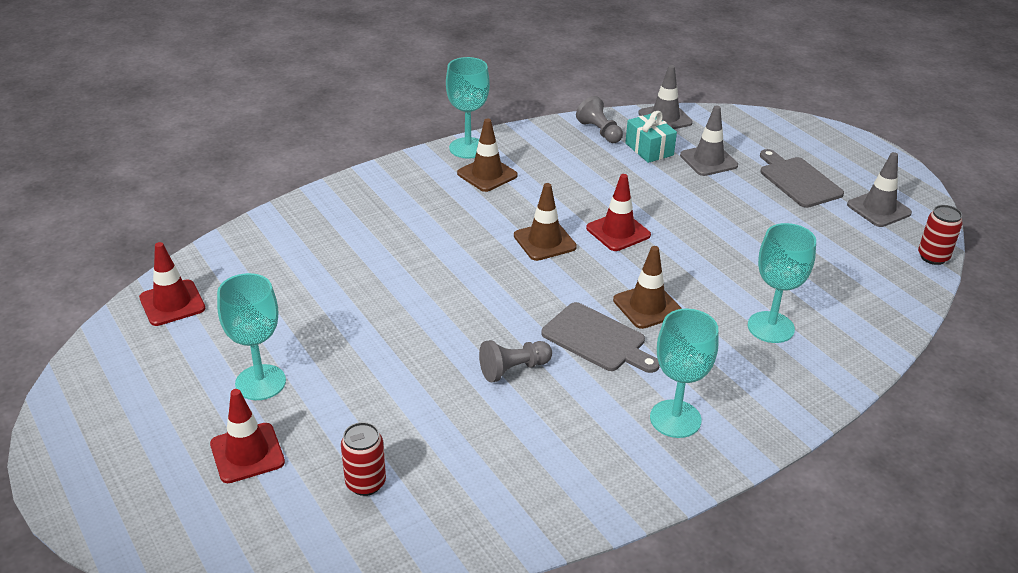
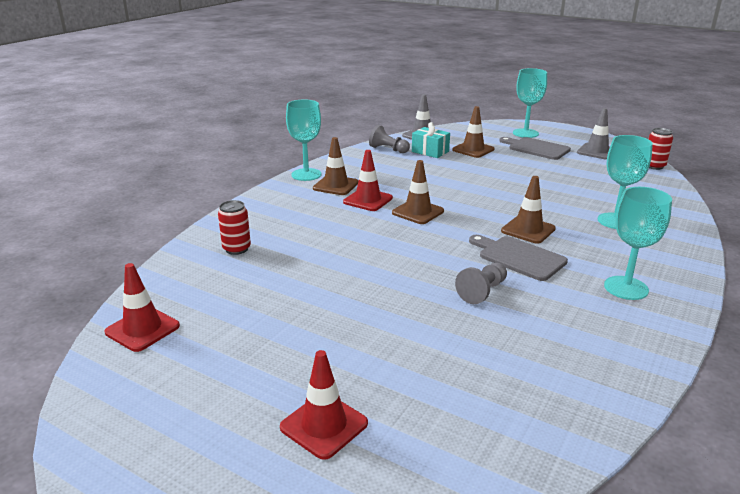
camera: 25 degrees left, 10 degrees down
turquoise goblet [217,273,286,400] -> turquoise goblet moved to [513,68,547,138]
red can [341,422,386,496] -> red can moved to [218,200,251,255]
grey cutting board [541,302,660,373] -> grey cutting board turned 150 degrees counterclockwise [469,235,568,281]
red traffic cone [586,174,651,251] -> red traffic cone moved to [343,150,393,211]
grey traffic cone [680,105,738,176] -> brown traffic cone [452,106,494,158]

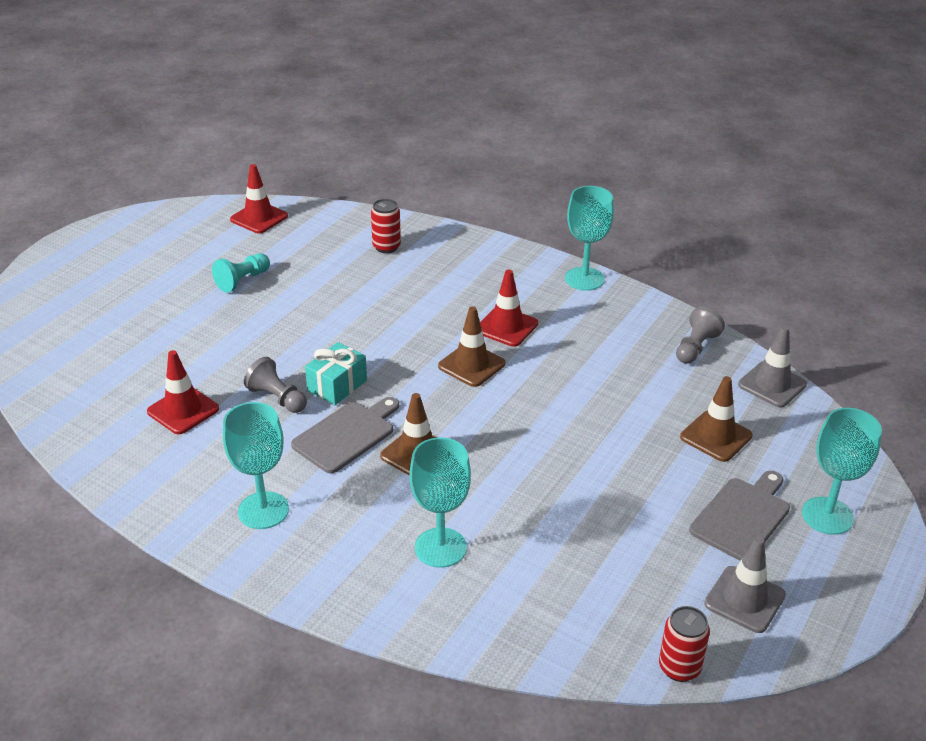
camera: 90 degrees right, 10 degrees up
red traffic cone [280,350,368,460] -> red traffic cone moved to [147,350,219,434]
brown traffic cone [313,137,359,195] -> none
turquoise gift [412,122,450,158] -> turquoise gift moved to [305,342,367,405]
none -> turquoise pawn [212,253,270,293]

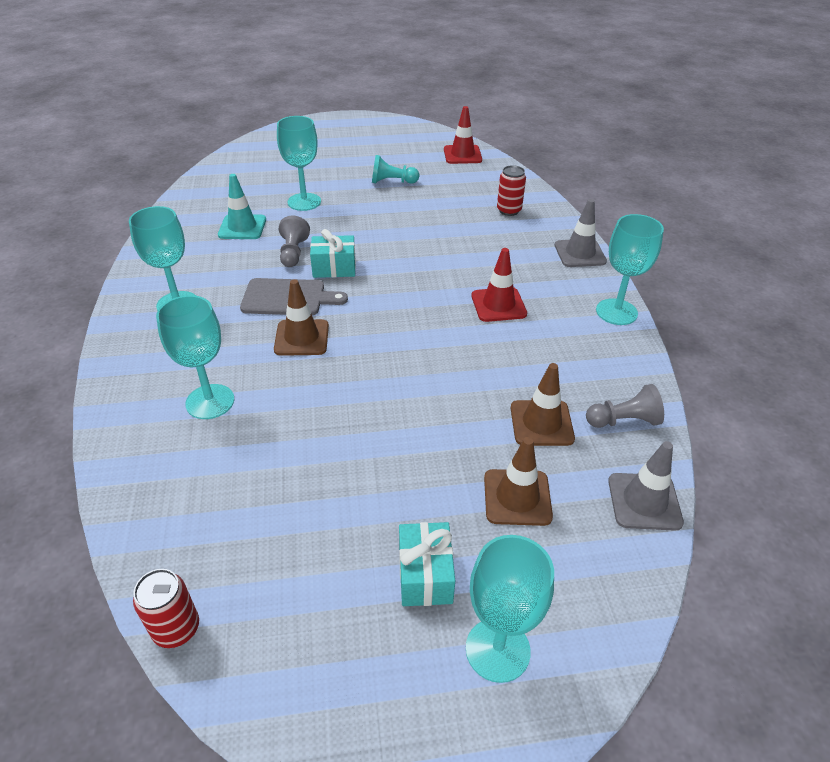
camera: 50 degrees right, 5 degrees up
red traffic cone [147,350,219,434] -> turquoise traffic cone [218,174,266,239]
brown traffic cone [438,306,505,387] -> brown traffic cone moved to [511,363,575,446]
grey cutting board [689,471,790,561] -> turquoise gift [399,522,455,606]
grey traffic cone [704,536,786,633] -> grey traffic cone moved to [555,199,607,267]
none -> turquoise goblet [277,116,321,211]

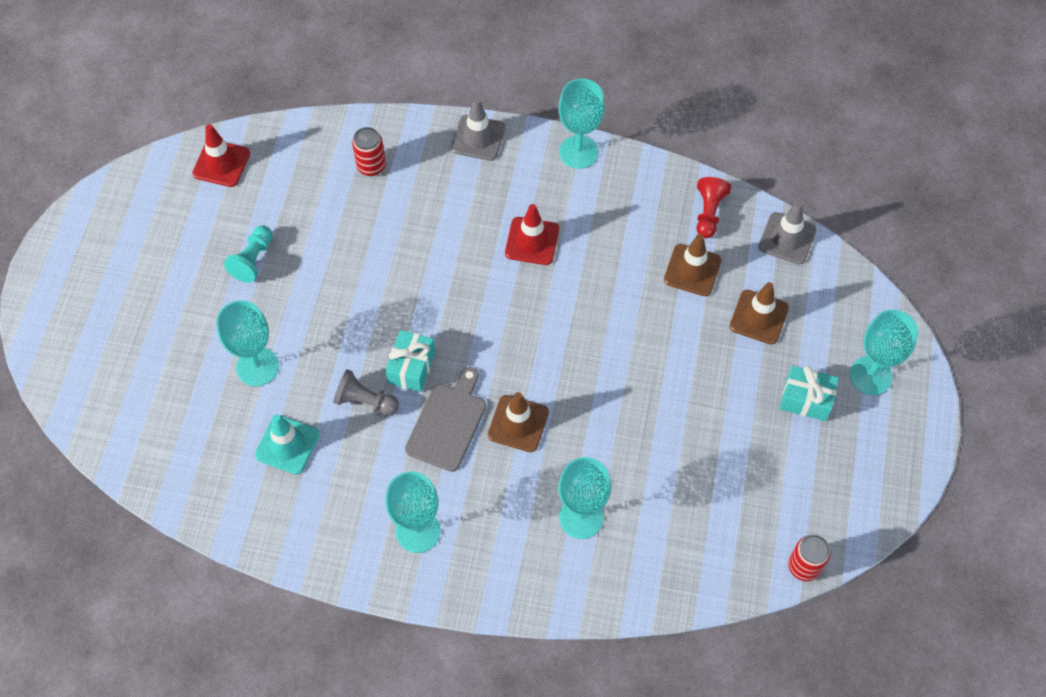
camera: 70 degrees left, 20 degrees up
grey pawn [586,384,664,428] -> red pawn [696,177,731,238]

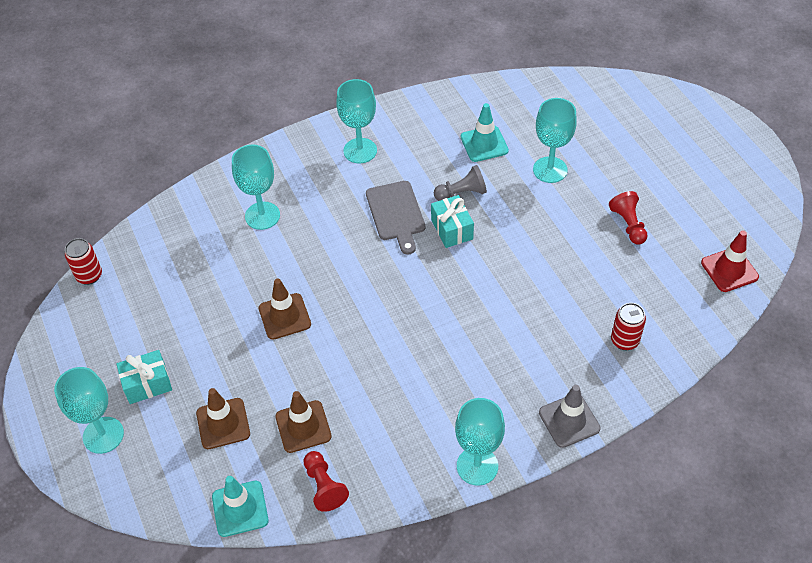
camera: 145 degrees right, 10 degrees down
turquoise pawn [224,225,273,283] -> red pawn [609,191,648,244]
brown traffic cone [488,392,549,452] -> brown traffic cone moved to [258,278,311,340]
red traffic cone [505,204,559,265] -> none
grey traffic cone [758,201,816,265] -> turquoise traffic cone [212,476,269,537]

